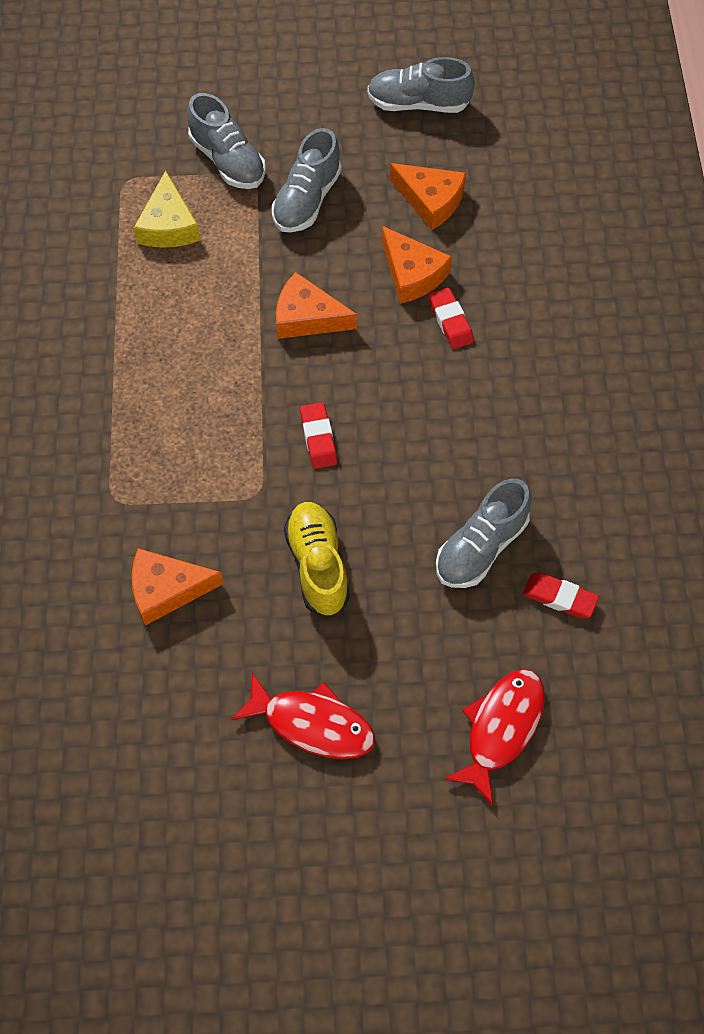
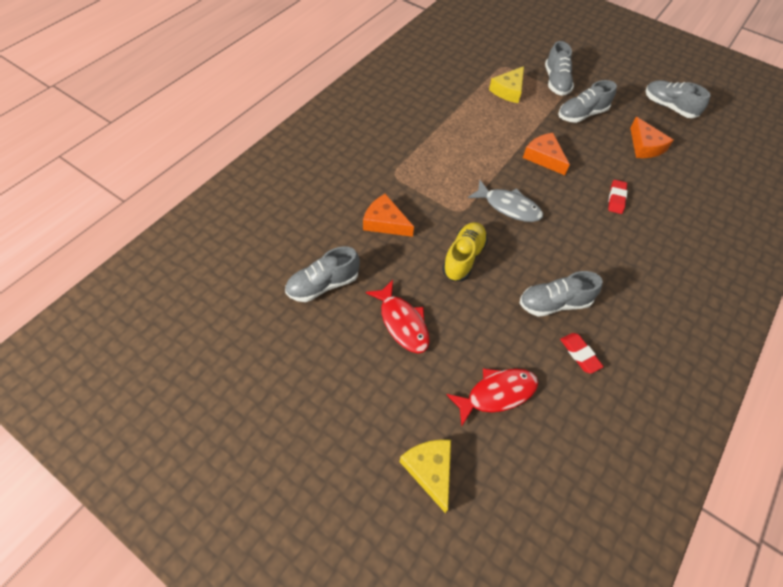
camera: 35 degrees right, 5 degrees down
red eraser [300,402,337,469] -> grey fish [468,180,543,222]
orange cheese [382,226,452,304] -> none
none -> grey shoe [285,246,360,302]
none -> yellow cheese [399,440,451,513]

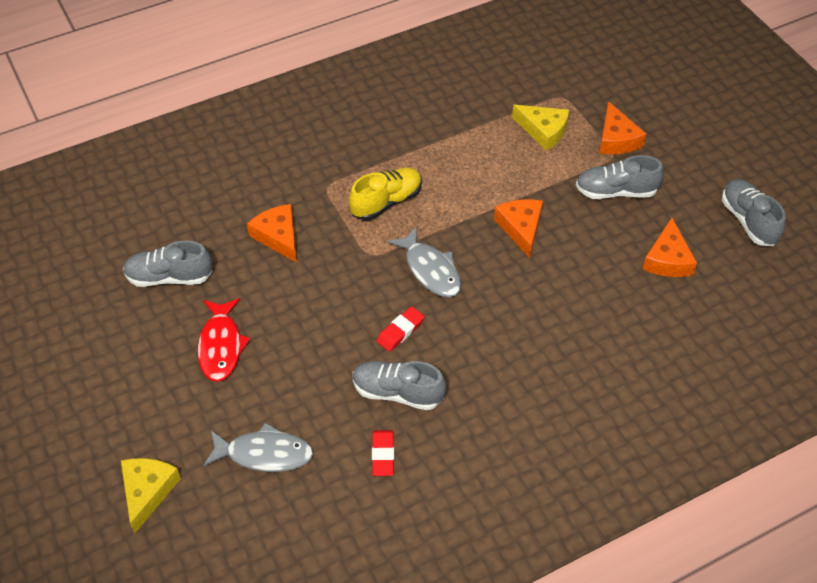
camera: 30 degrees right, 5 degrees down
yellow shoe [442,222,488,281] -> yellow shoe moved to [349,167,422,220]
red fish [446,368,538,426] -> grey fish [203,422,314,472]
yellow cheese [489,66,524,103] -> yellow cheese turned 120 degrees counterclockwise [512,105,569,151]
grey shoe [545,41,574,96] -> orange cheese [599,101,646,154]
red eraser [608,180,627,214] -> red eraser moved to [377,307,425,352]

